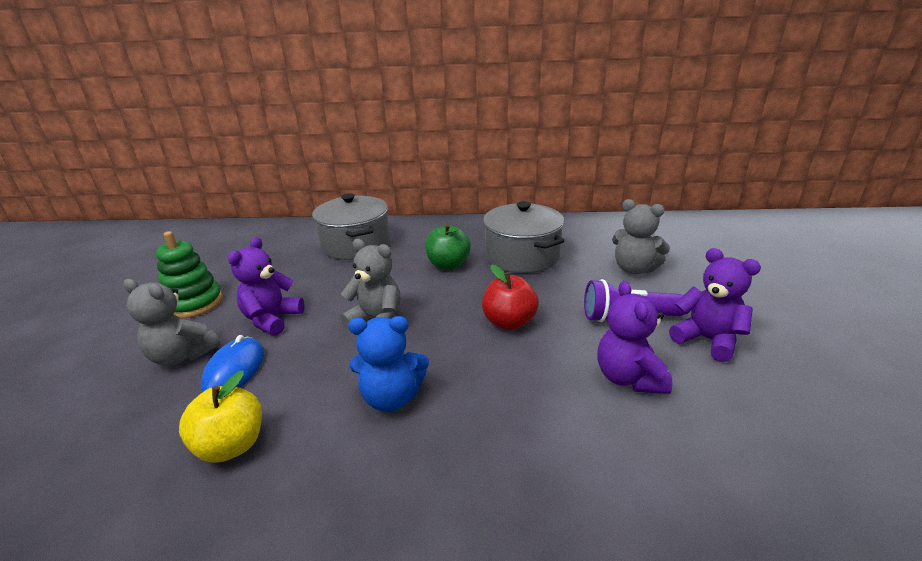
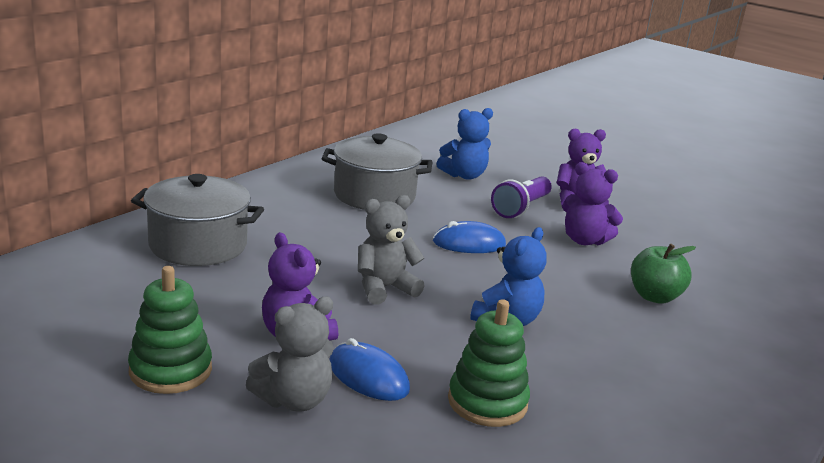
camera: 60 degrees left, 5 degrees down
yellow apple [179,371,262,463] -> green stacking toy [448,299,530,427]
green apple [425,224,471,270] -> green apple moved to [631,244,696,304]
red apple [482,264,539,330] -> blue mouse [433,221,506,253]
grey teddy bear [612,199,670,274] -> blue teddy bear [436,108,493,180]

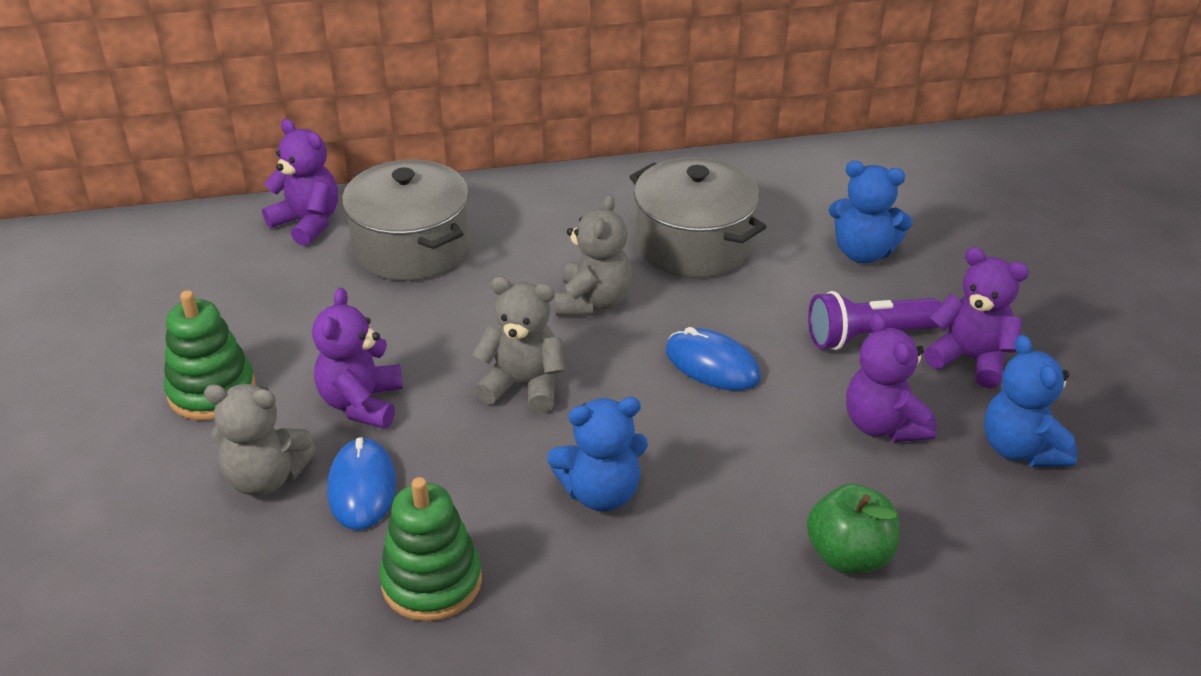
camera: 45 degrees right, 15 degrees up
none -> purple teddy bear [262,119,338,246]
none -> grey teddy bear [555,194,632,316]
none -> blue teddy bear [984,335,1078,467]

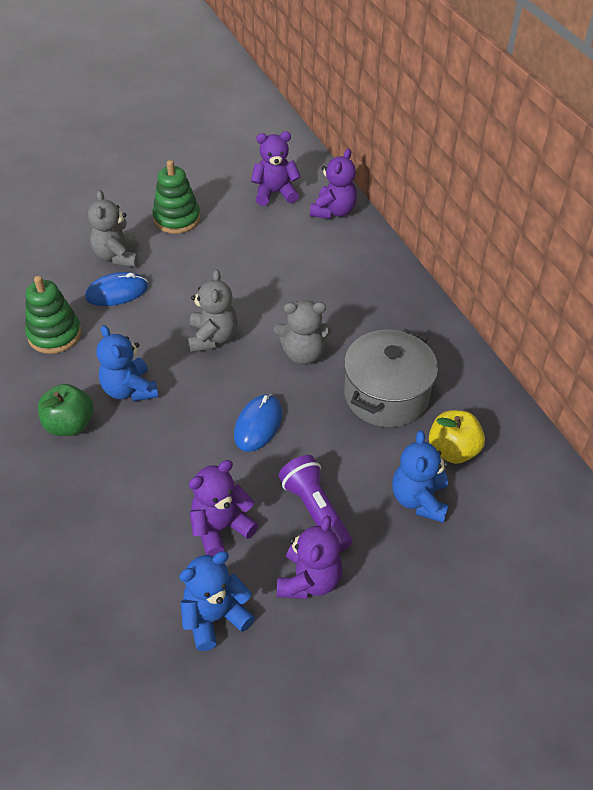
camera: 75 degrees right, 10 degrees up
purple teddy bear [312,288,403,429] -> purple teddy bear moved to [251,131,301,206]
grey pot [342,159,469,281] -> none
green apple [807,484,900,573] -> green apple moved to [38,384,93,436]
none -> yellow apple [429,410,485,464]

